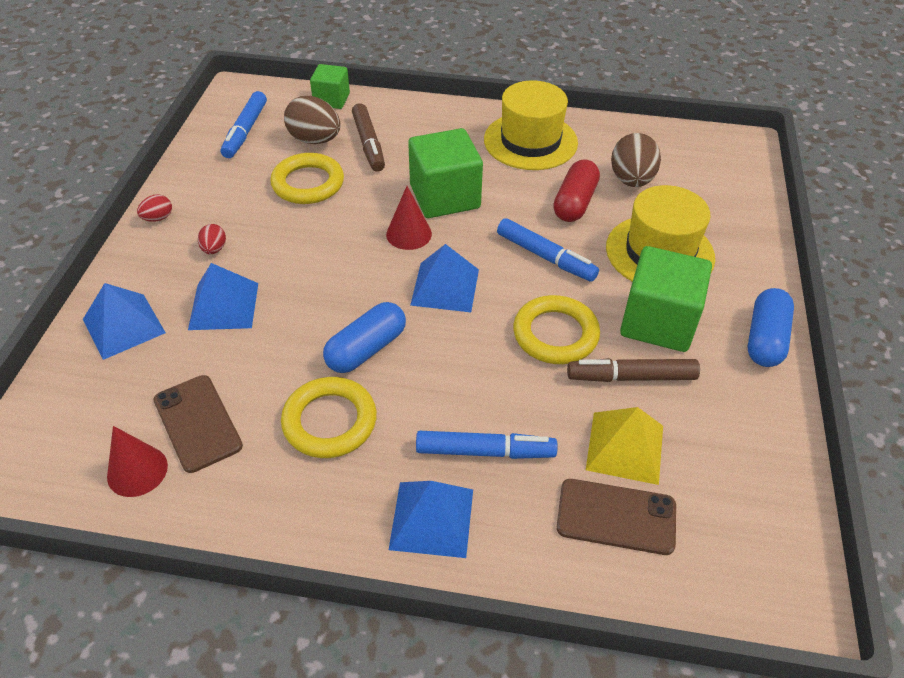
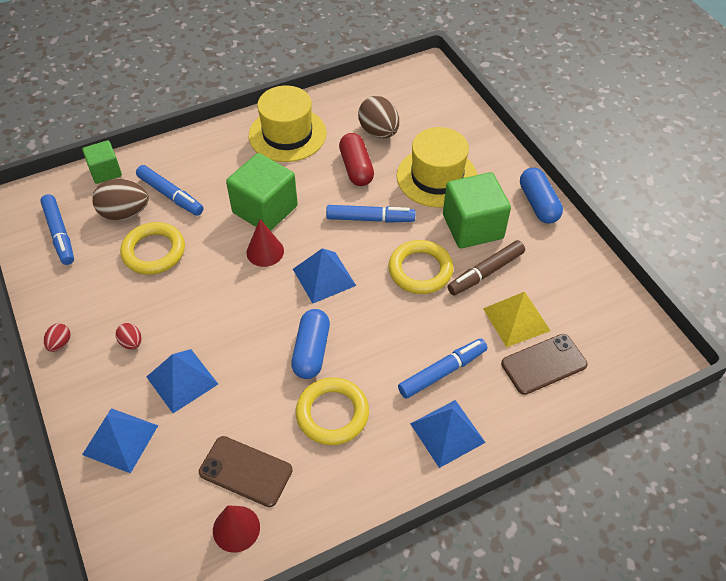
camera: 35 degrees left, 5 degrees up
brown marker [352,103,385,172] -> blue marker [136,165,204,216]

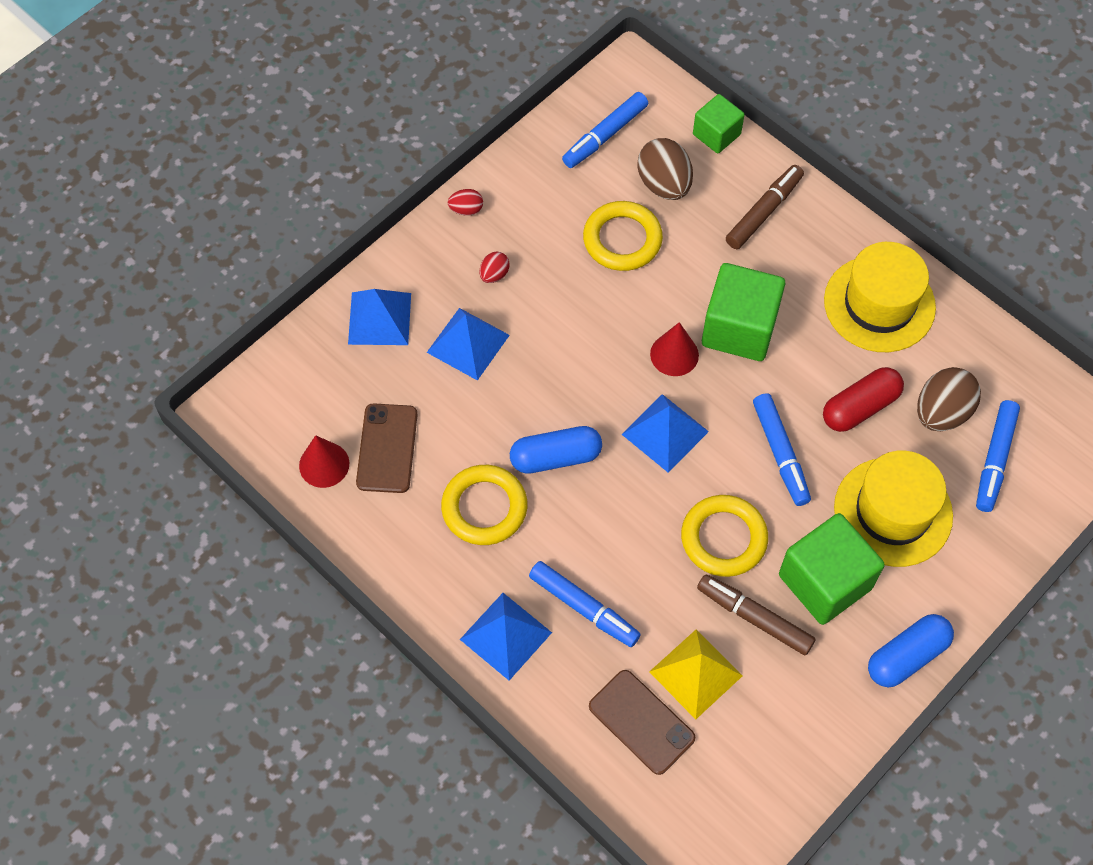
camera: 70 degrees right, 10 degrees up
blue marker [136,165,204,216] -> blue marker moved to [976,400,1020,512]
none -> brown marker [726,165,804,249]

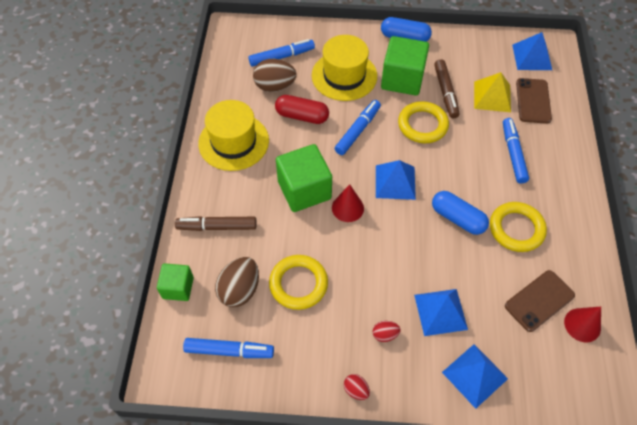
camera: 130 degrees left, 5 degrees down
blue pyramid [460,593,552,680] -> blue pyramid moved to [512,32,552,70]

